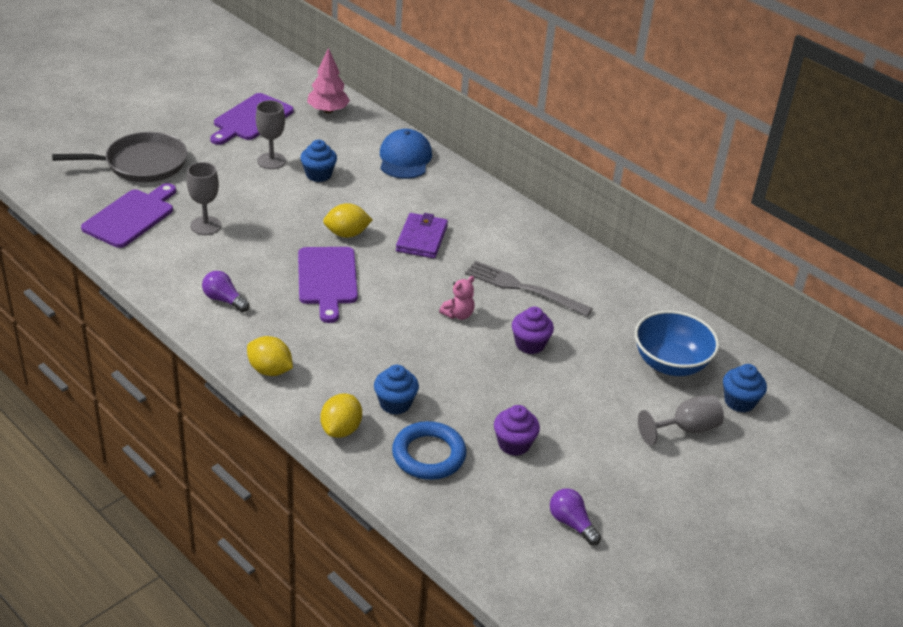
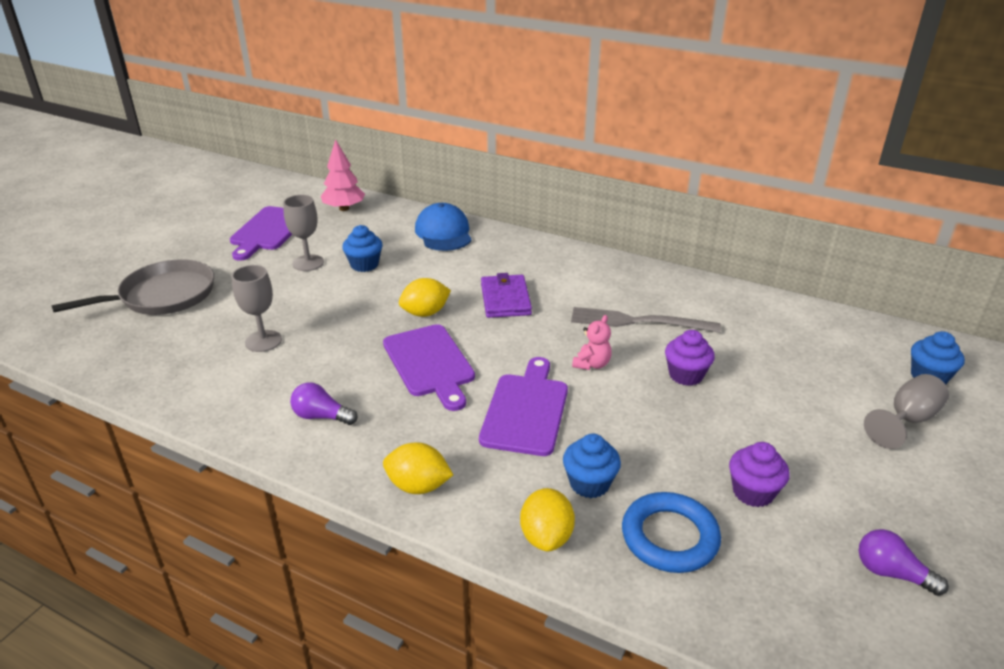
camera: 15 degrees left, 5 degrees down
purple cutting board [81,183,176,248] -> purple cutting board moved to [479,357,568,456]
blue bowl [635,311,719,376] -> none

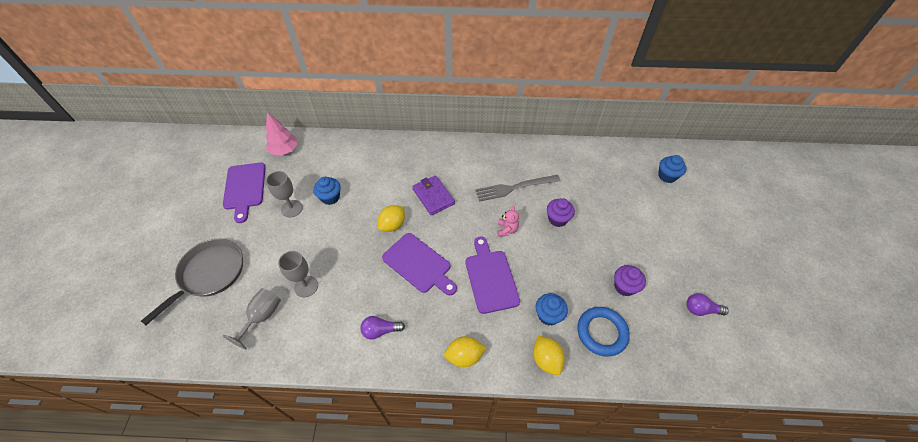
camera: 25 degrees left, 20 degrees up
blue cap [415,203,472,251] -> none
grey goblet [864,374,949,449] -> grey goblet moved to [223,288,281,350]

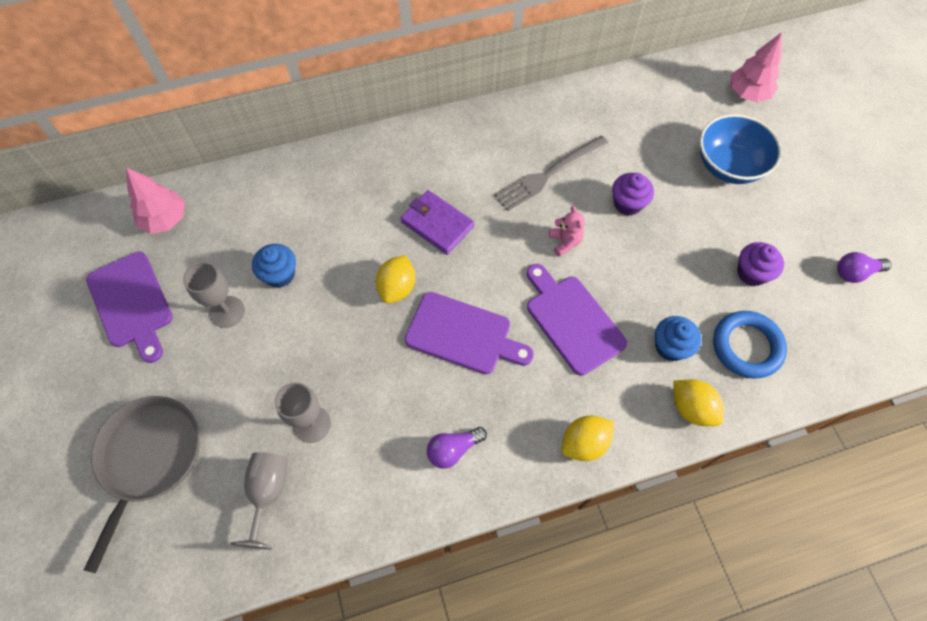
camera: 20 degrees left, 10 degrees up
blue cupcake [658,155,686,183] -> pink tree [730,32,782,102]
none -> blue bowl [700,114,782,184]

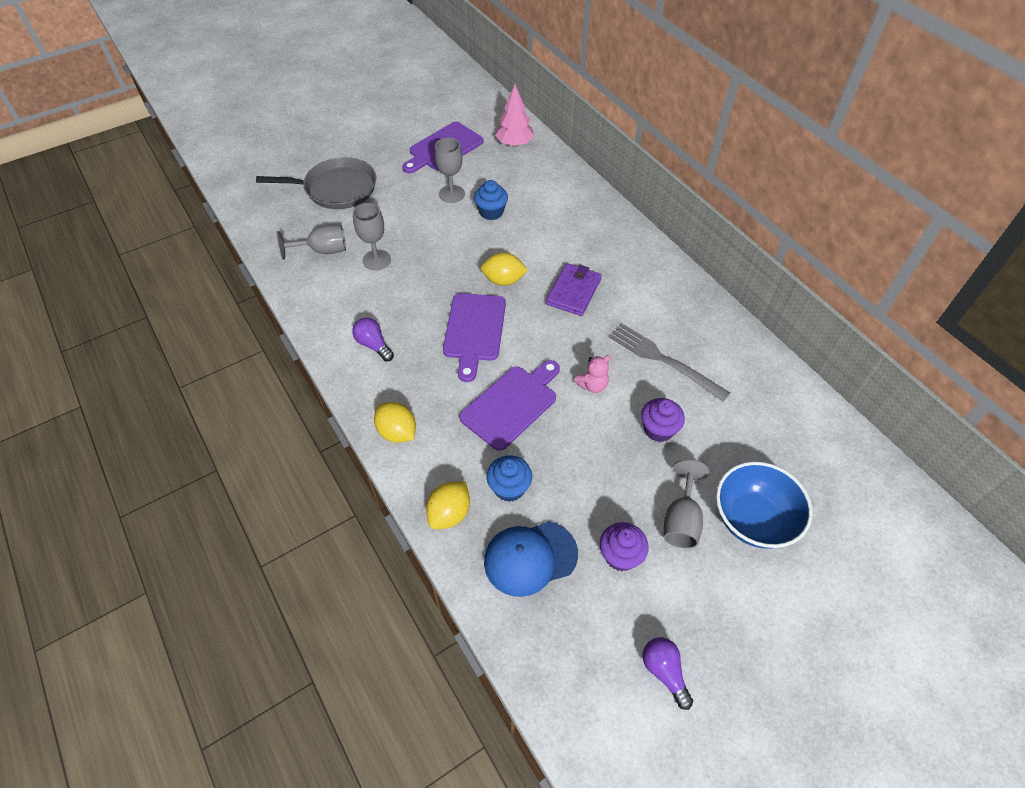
camera: 75 degrees right, 10 degrees down
blue ring [713,311,787,379] -> blue cap [484,521,578,597]
pink tree [730,32,782,102] -> none
none -> grey goblet [664,460,710,548]

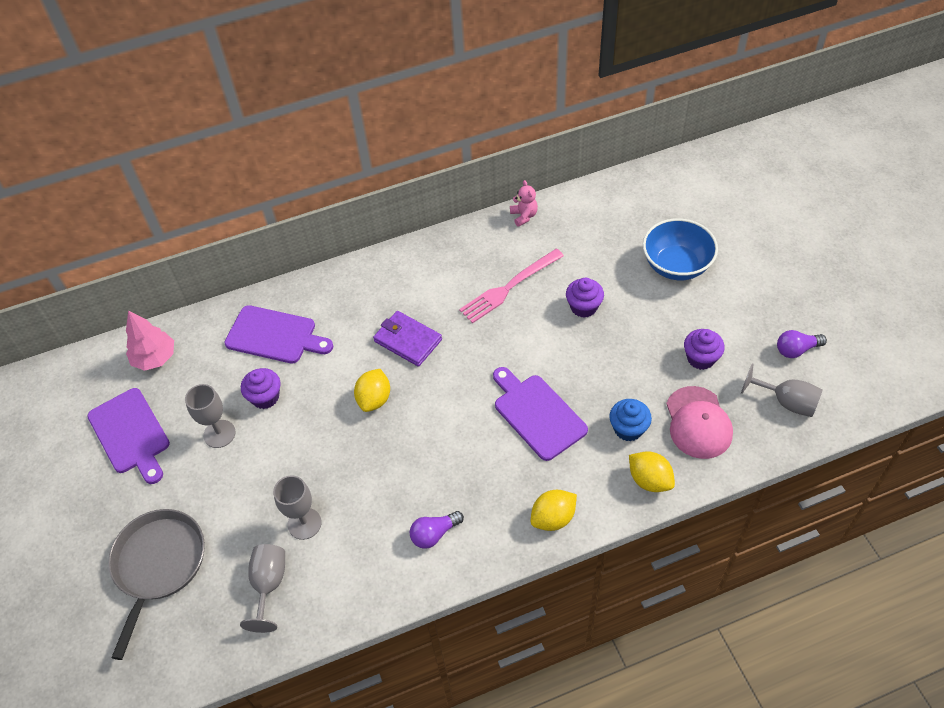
camera: 75 degrees left, 0 degrees up
purple cutting board [443,293,506,382] -> purple cutting board moved to [224,305,333,364]
blue cupcake [474,180,508,220] -> purple cupcake [241,368,281,409]
blue cap [484,521,578,597] -> pink cap [666,386,733,459]
pink teddy bear [574,355,611,393] -> pink teddy bear moved to [510,180,538,227]
grey fork [608,323,730,401] -> pink fork [459,249,564,323]
grey goblet [664,460,710,548] -> grey goblet moved to [741,363,823,417]

